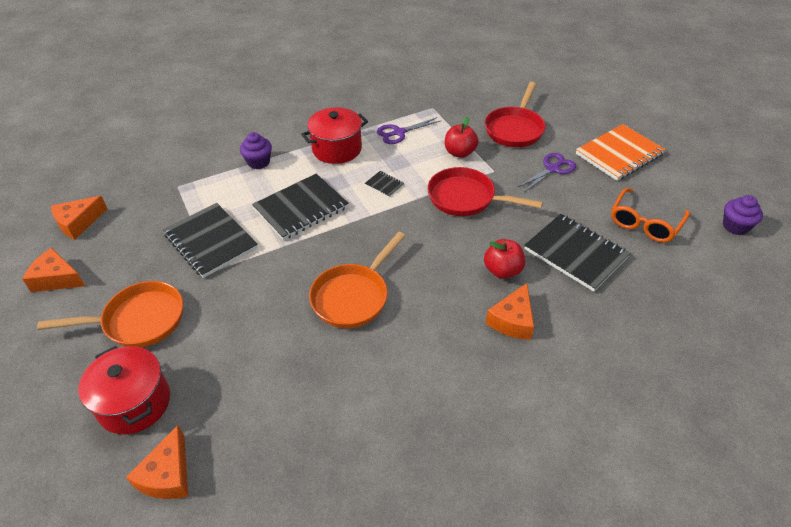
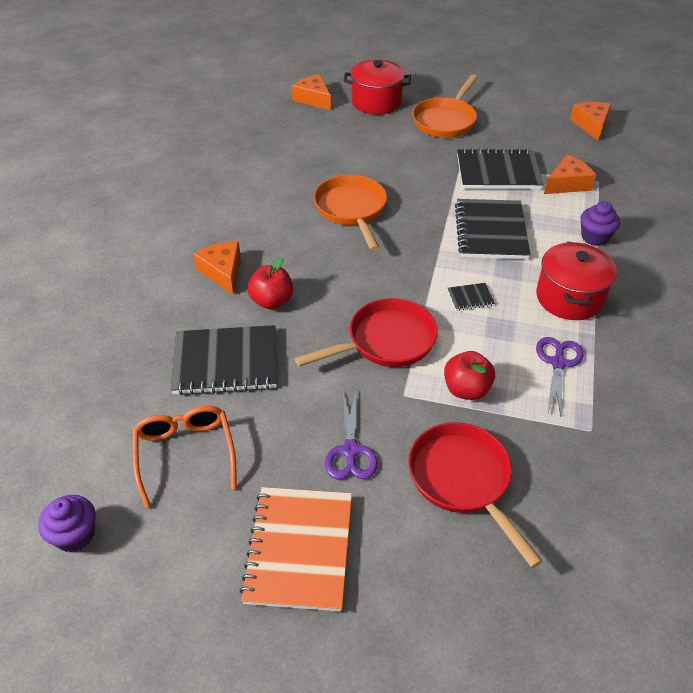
camera: 130 degrees right, 0 degrees up
orange cheese [22,248,85,292] -> orange cheese moved to [544,155,596,194]

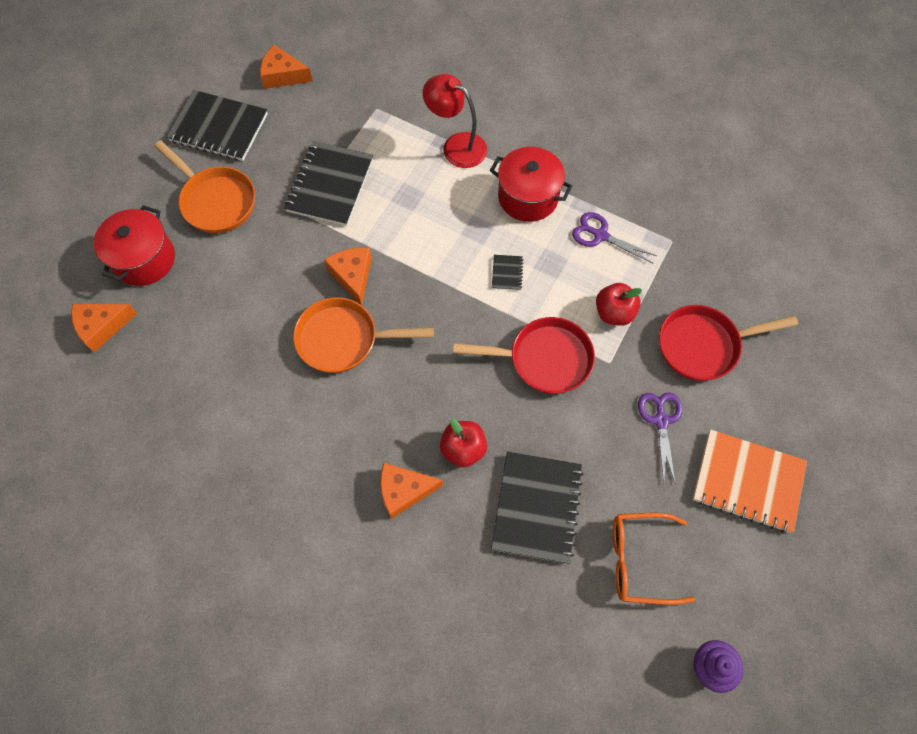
camera: 75 degrees left, 20 degrees up
red pan [295,298,438,367] -> red pan turned 105 degrees clockwise [453,317,595,394]
purple scissors [325,390,378,479] -> purple scissors turned 105 degrees counterclockwise [638,392,682,482]
black notebook [455,199,530,259] -> black notebook moved to [167,90,268,161]
orange cheese [544,155,596,194] -> orange cheese moved to [324,248,372,305]
purple cupcake [581,201,620,246] -> red lamp [423,74,487,168]

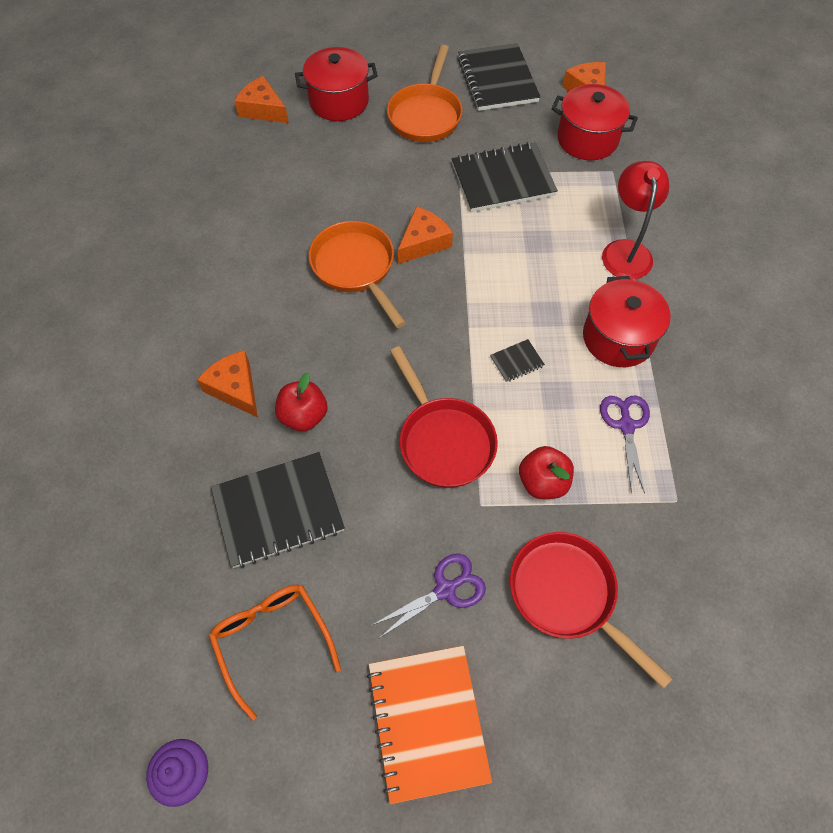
camera: 60 degrees right, 5 degrees down
none -> red pot [551,84,638,160]

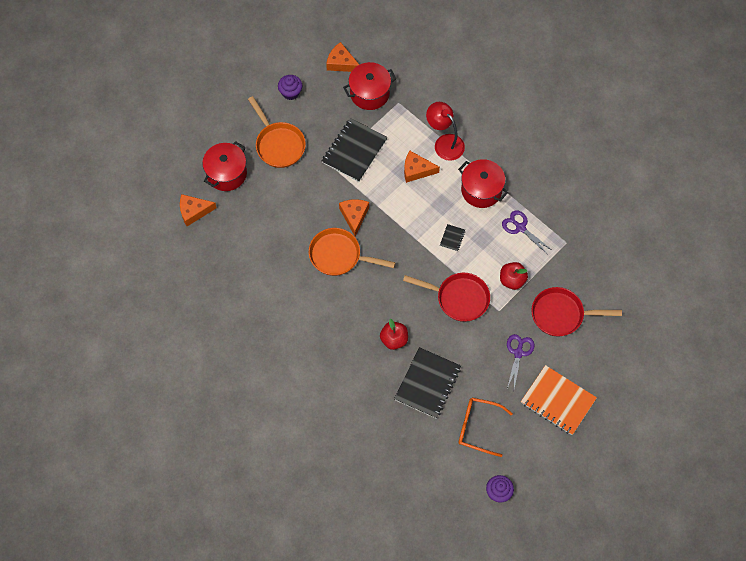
camera: 45 degrees left, 5 degrees up
orange cheese [197,350,258,417] -> orange cheese moved to [404,151,440,183]
black notebook [457,43,540,111] -> purple cupcake [278,75,302,100]

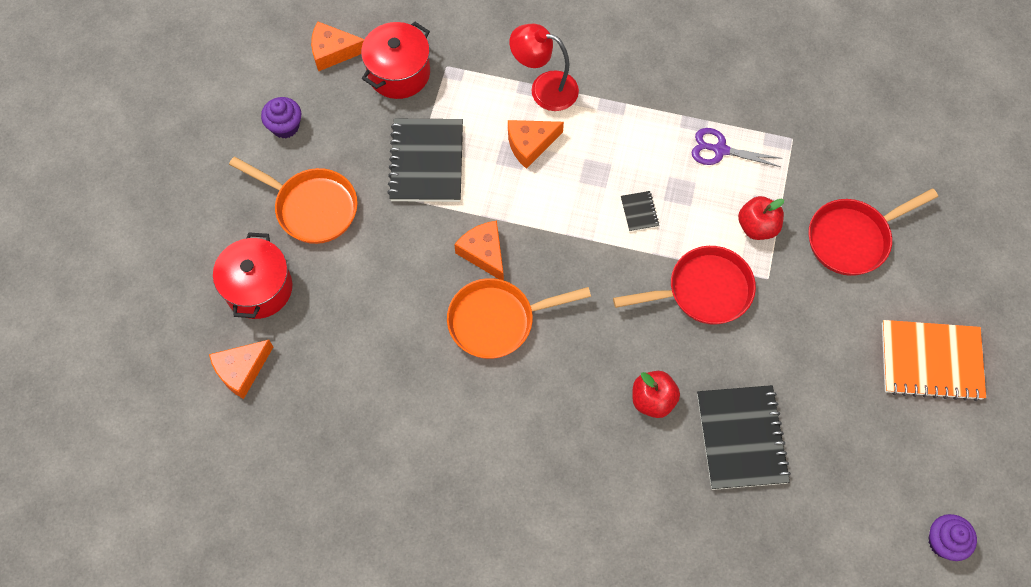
camera: 30 degrees left, 0 degrees up
red pot [458,159,508,208] -> none
orange glasses [458,398,513,457] -> none
purple scissors [507,334,534,388] -> none

